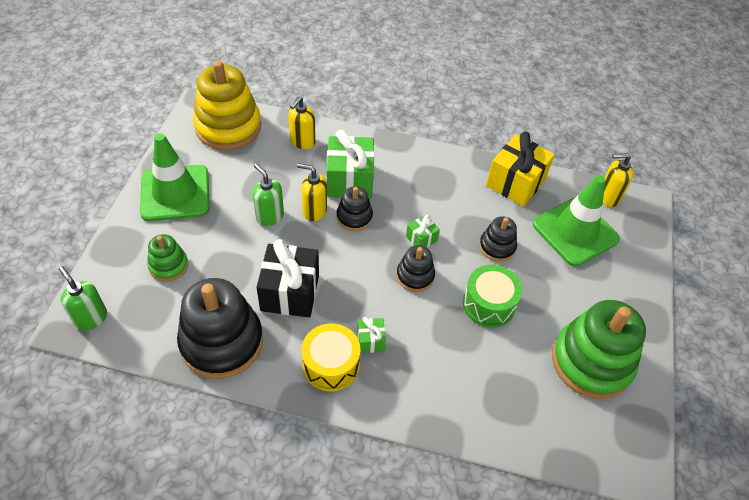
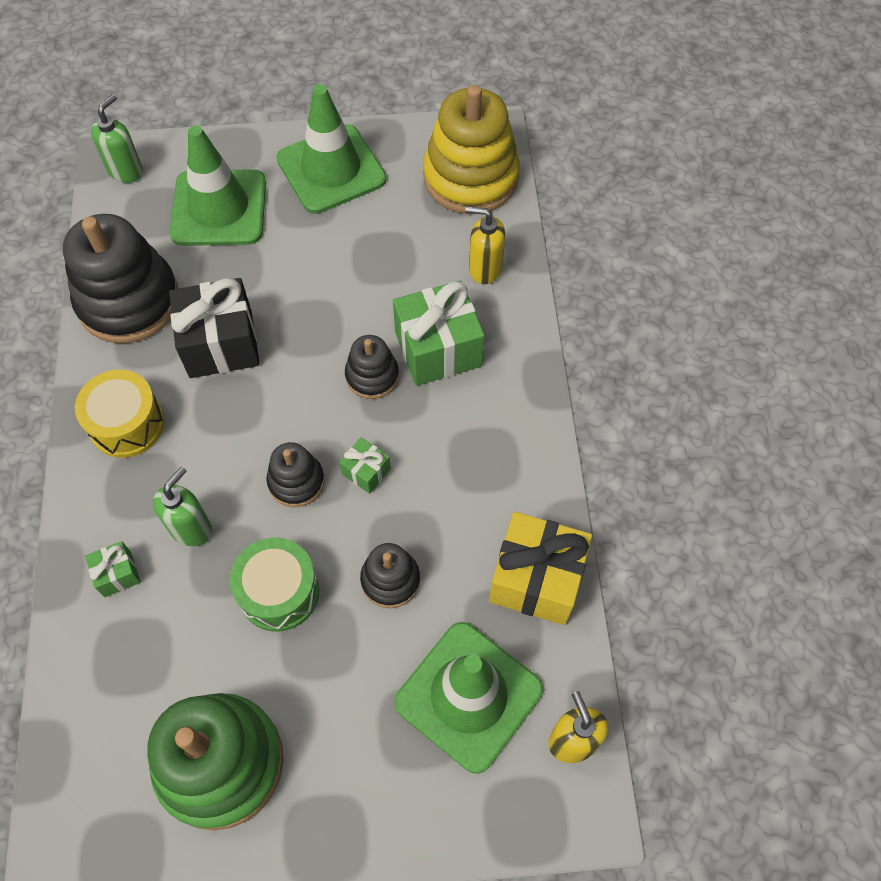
camera: 75 degrees right, 10 degrees up
green stacking toy [147,234,188,282] -> green traffic cone [170,125,266,246]
green soap dispenser [253,163,284,226] -> green soap dispenser moved to [153,466,212,546]
yellow soap dispenser [297,163,327,221] -> none
green gift [357,317,386,353] -> green gift moved to [85,541,141,597]

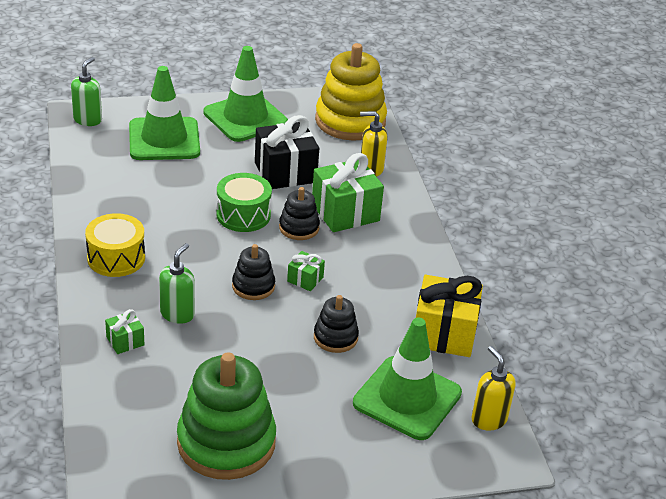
camera: 10 degrees left, 25 degrees down
black stacking toy [63,214,178,343] -> none
black gift [169,278,260,378] -> black gift moved to [255,115,319,189]
green drum [230,537,319,632] -> green drum moved to [217,173,272,232]

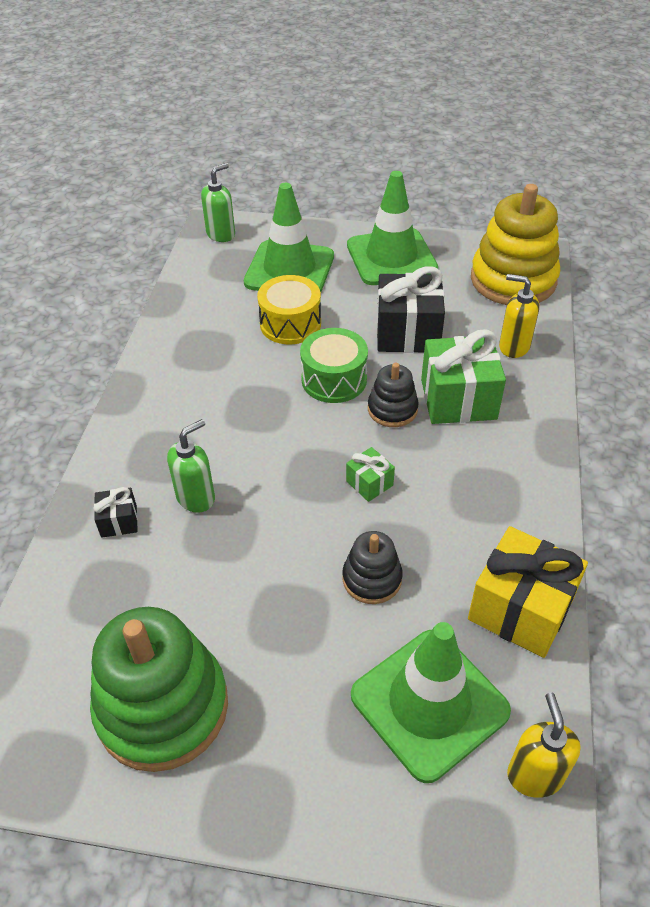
camera: 25 degrees right, 10 degrees up
yellow drum [85,213,145,277] -> yellow drum moved to [257,275,321,344]
green gift [105,309,144,354] -> black gift [94,487,138,538]
black stacking toy [232,244,275,300] -> none

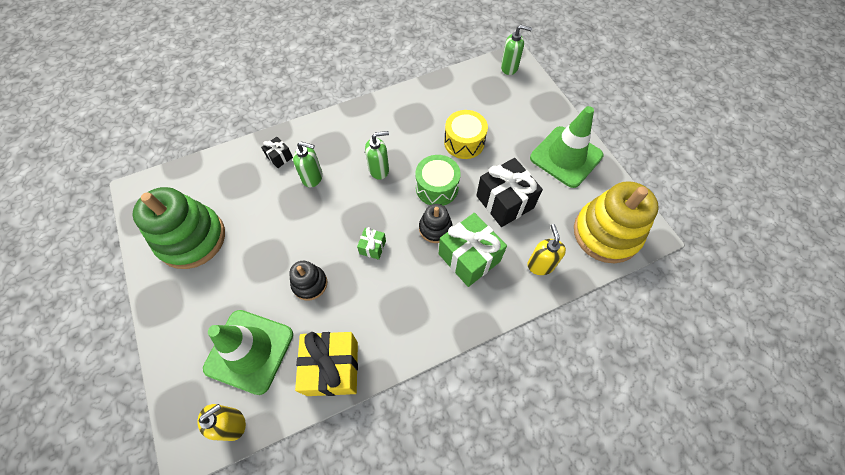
camera: 55 degrees right, 15 degrees up
green traffic cone [244,183,334,292] -> none
none -> green soap dispenser [365,131,389,180]

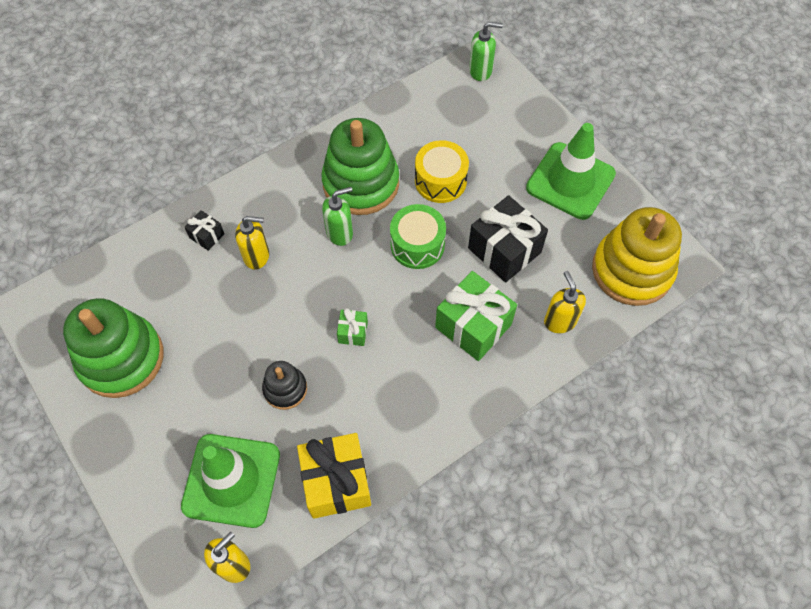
camera: 10 degrees left, 0 degrees up
green soap dispenser [293,141,323,188] -> yellow soap dispenser [235,216,269,269]
black stacking toy [419,204,452,243] -> none
none -> green stacking toy [321,118,399,215]

